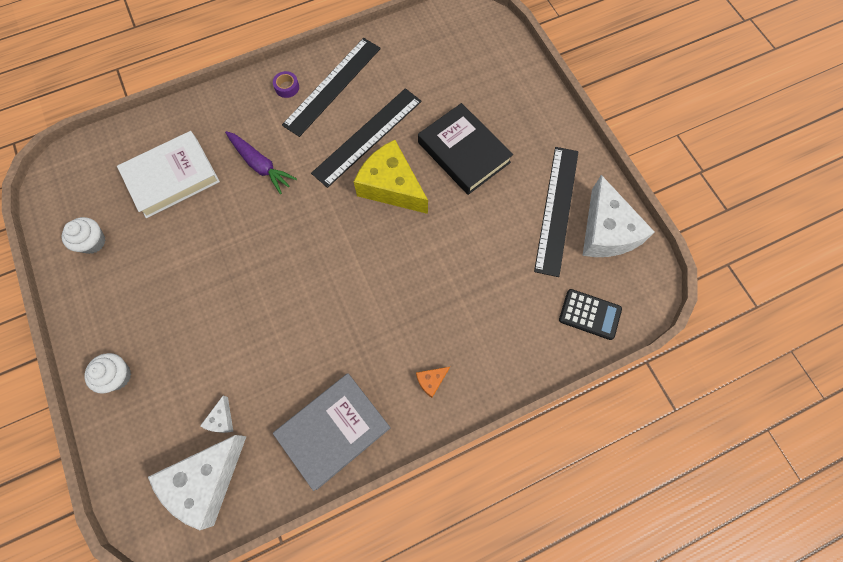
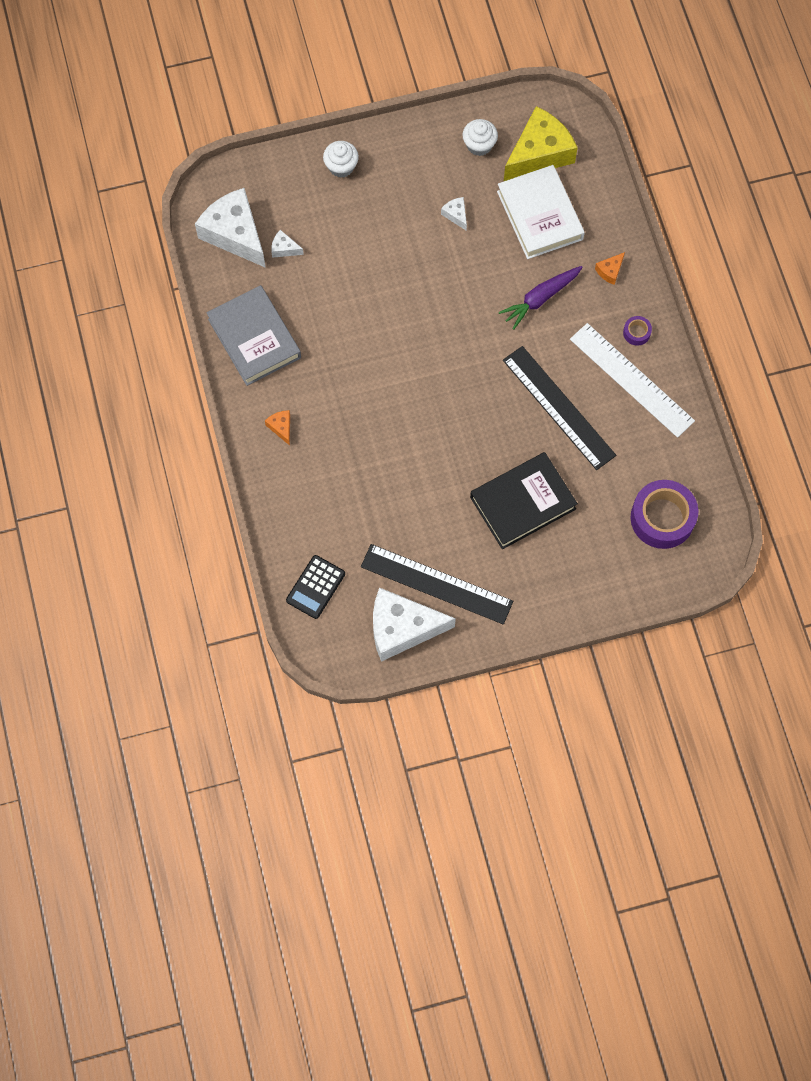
camera: 100 degrees right, 0 degrees up
black ruler [282,38,381,137] -> white ruler [570,323,695,438]
yellow cheese [354,140,428,214] -> yellow cheese moved to [504,106,578,181]
none -> white cheese [441,197,467,230]
none -> orange cheese [595,252,625,285]
none -> purple tape [631,480,698,549]

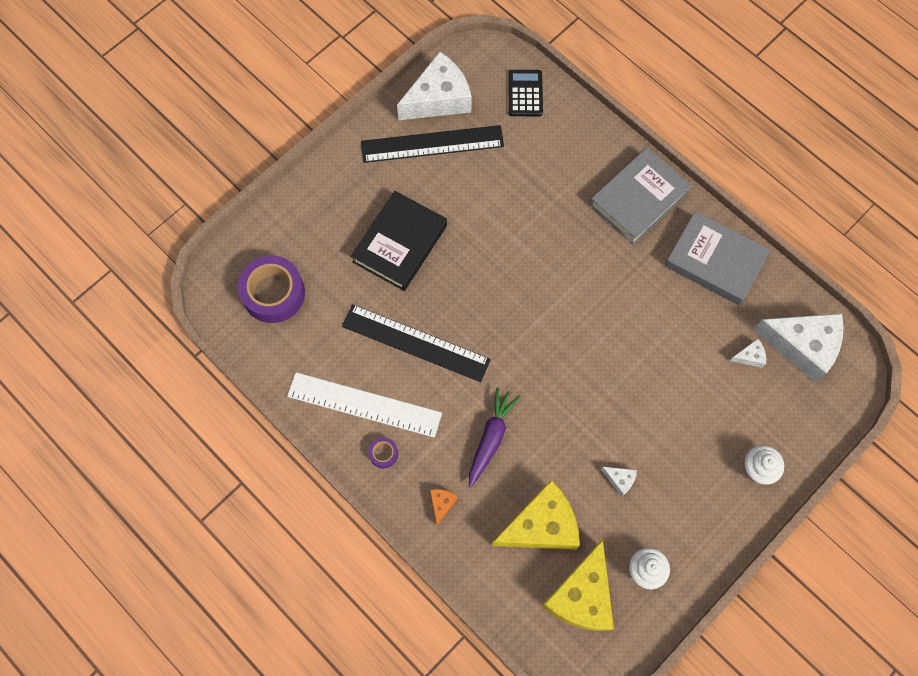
camera: 150 degrees right, 0 degrees up
orange cheese [265,410,290,445] -> grey book [589,148,691,245]
white book [497,165,585,259] -> yellow cheese [492,480,580,550]

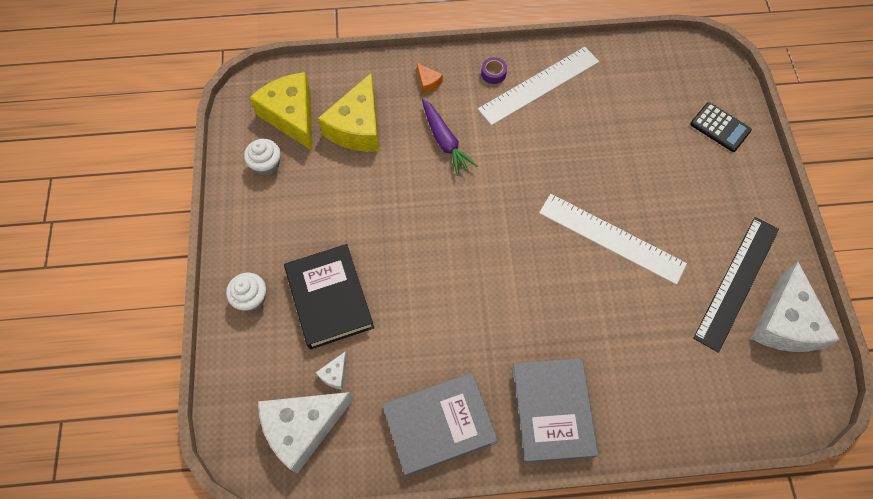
camera: 130 degrees right, 5 degrees down
purple tape [238,256,305,323] -> none
black ruler [342,304,491,382] -> none
black book [351,191,447,291] -> black book moved to [284,244,374,350]
black calculator [508,70,543,116] -> black calculator moved to [690,102,752,152]
white cheese [601,466,637,497] -> none
none -> white ruler [539,194,687,285]

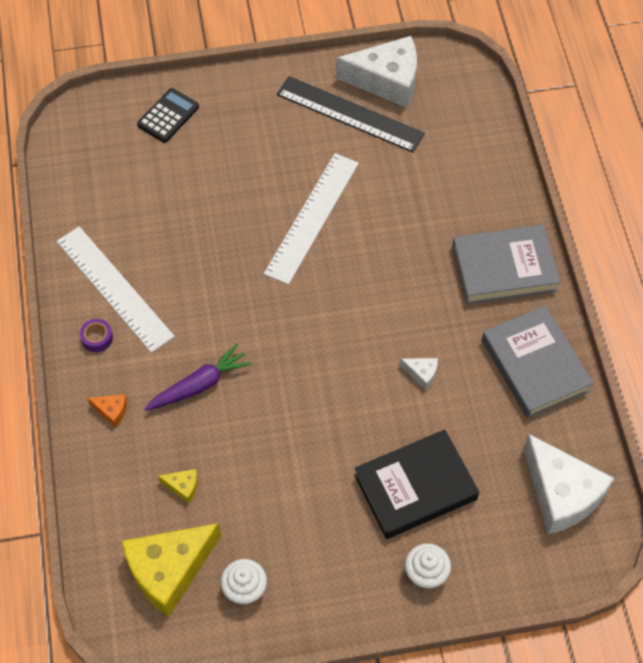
camera: 95 degrees left, 5 degrees down
white cheese [316,351,347,390] -> white cheese moved to [400,358,438,390]
yellow cheese [318,73,379,152] -> yellow cheese [158,469,198,504], size x0.41
orange cheese [417,63,443,94] -> orange cheese turned 60 degrees clockwise [87,394,127,427]

